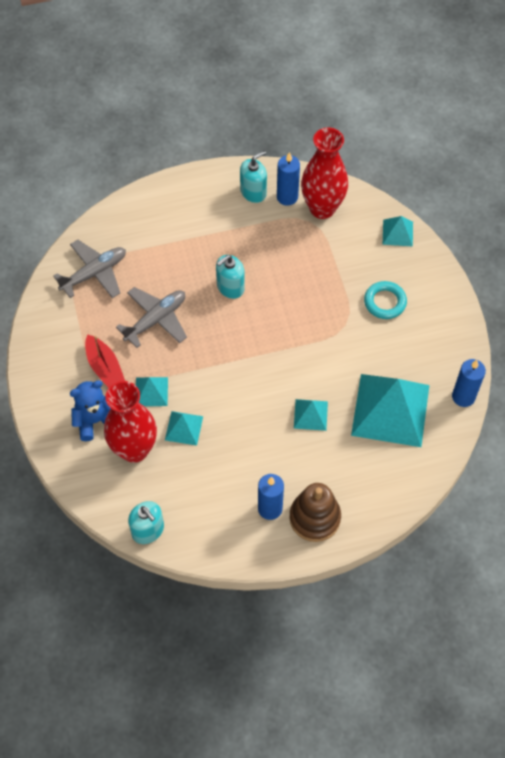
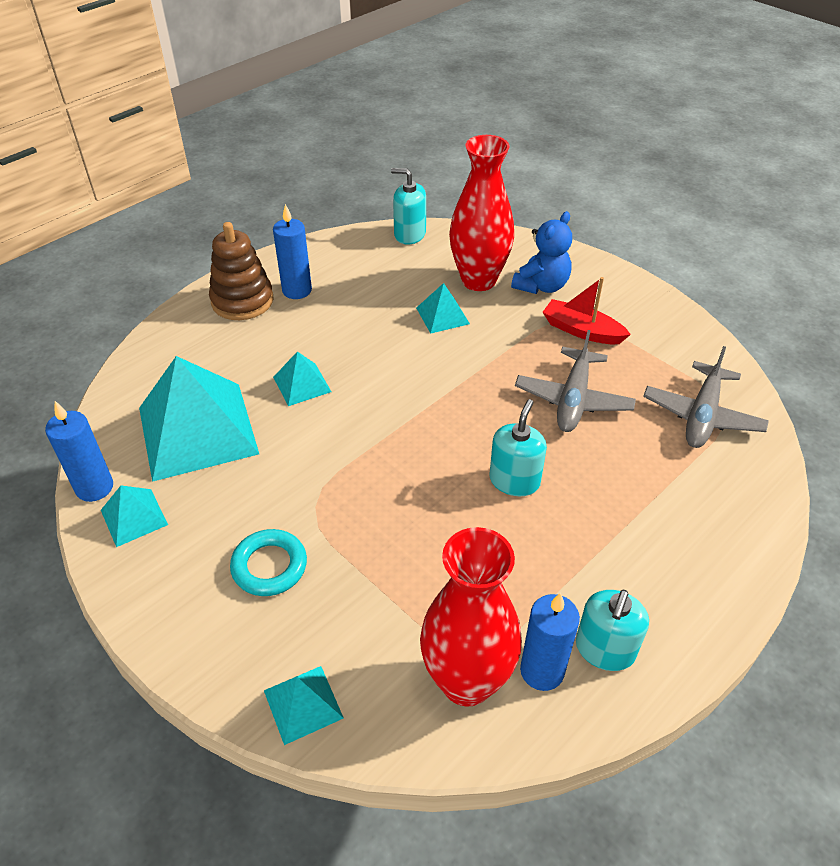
camera: 150 degrees right, 15 degrees down
turquoise pyramid [136,377,168,406] -> turquoise pyramid moved to [101,485,168,547]

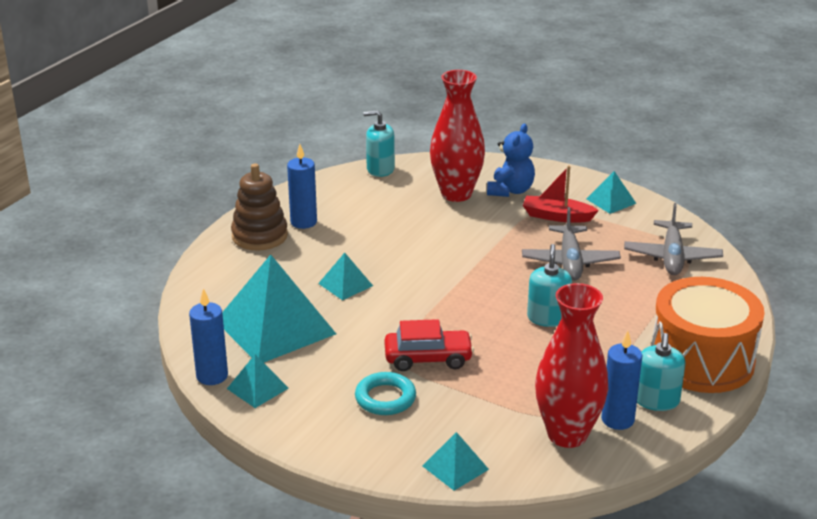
camera: 15 degrees left, 15 degrees down
turquoise pyramid [416,283,470,334] -> turquoise pyramid moved to [587,171,637,214]
none -> red car [384,319,474,371]
none -> orange drum [651,277,765,393]

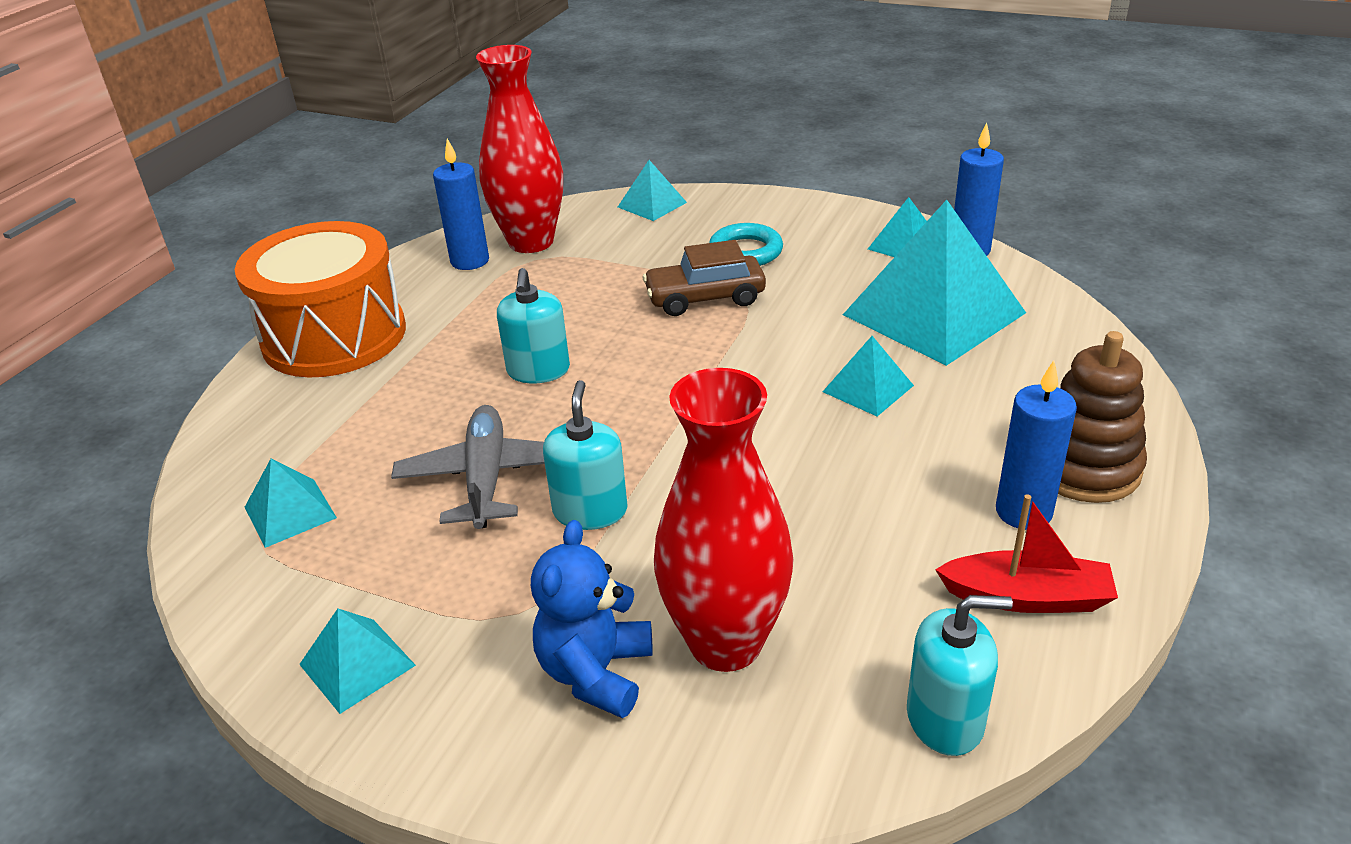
camera: 175 degrees right, 5 degrees up
red car [384,319,474,371] -> brown car [643,240,766,316]
red boat [523,166,599,223] -> red boat moved to [935,494,1118,613]
grey plane [624,203,723,275] -> turquoise pyramid [245,459,337,548]
turquoise soap dispenser [637,333,686,411] -> turquoise soap dispenser moved to [543,380,628,530]

